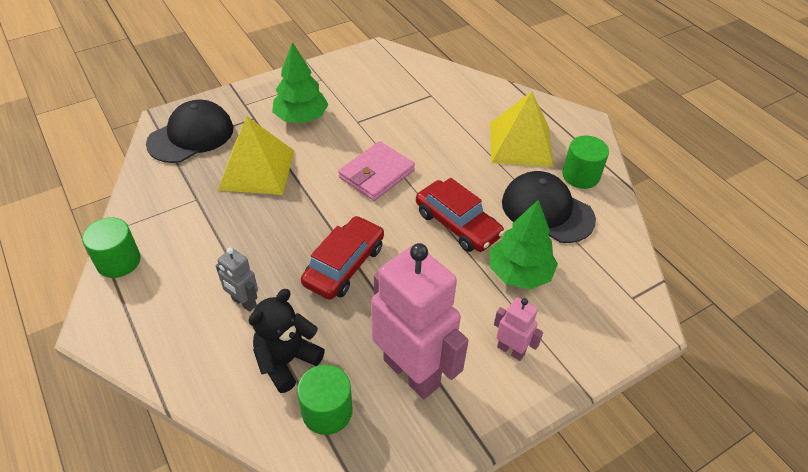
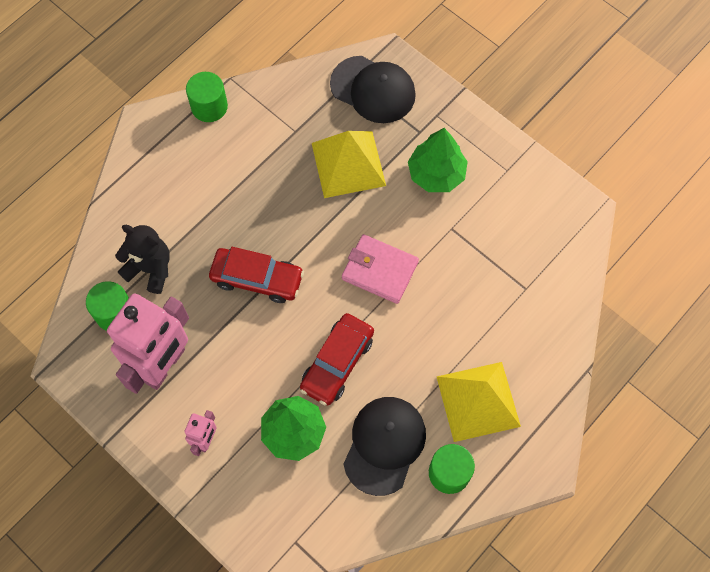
camera: 75 degrees right, 20 degrees up
grey robot [216,248,258,312] -> none

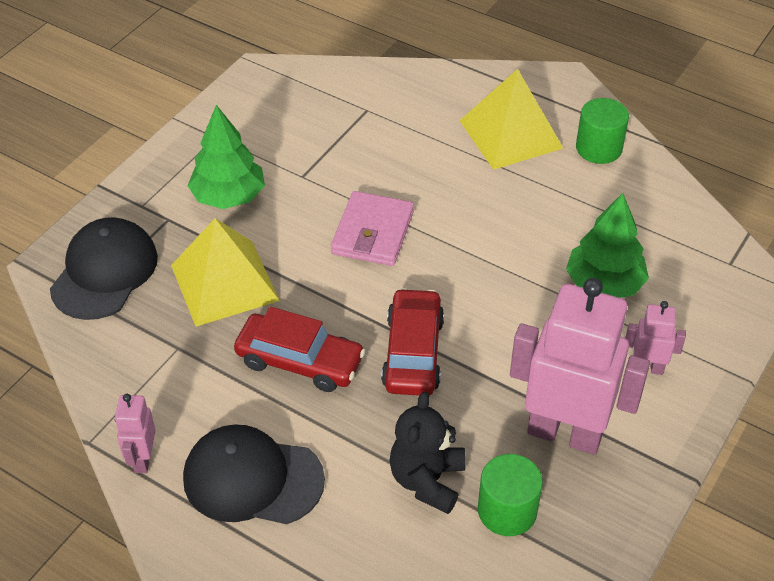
camera: 100 degrees left, 20 degrees down
green cylinder [186,72,228,122] -> pink robot [115,394,156,473]
red car [300,313,374,405] -> red car moved to [234,307,365,392]
black cap [344,397,426,496] -> black cap moved to [183,424,325,524]

